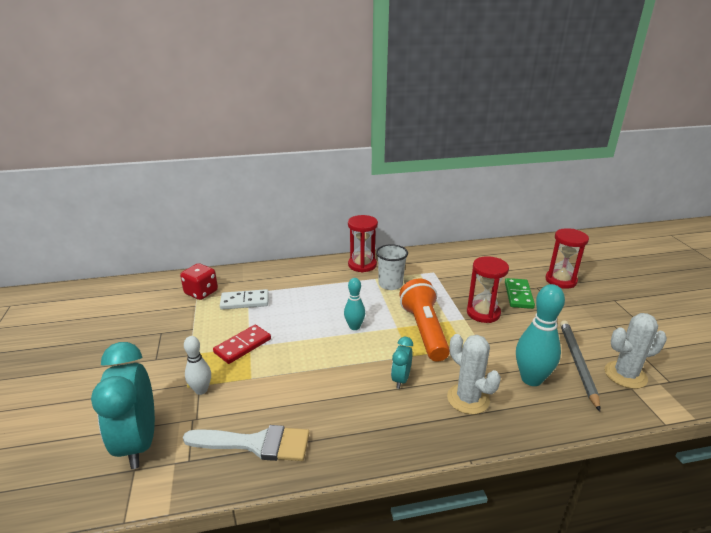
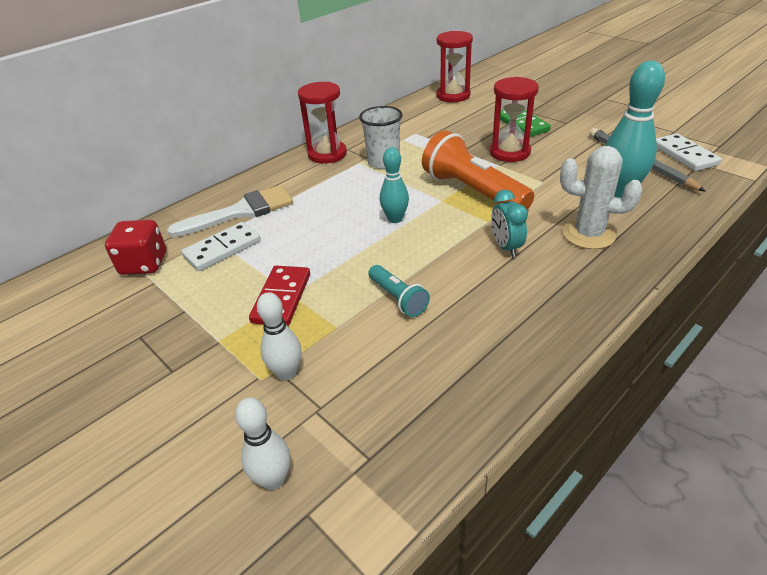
camera: 30 degrees left, 10 degrees up
turquoise clock [91,342,155,469] -> white bowling pin [235,397,290,490]
white brush [183,425,309,461] -> white brush moved to [167,185,293,237]
red hourglass [545,228,589,289] -> red hourglass moved to [436,31,473,102]
white cactus [605,313,667,389] -> white domino [656,133,722,171]
none -> turquoise flashlight [368,265,430,317]

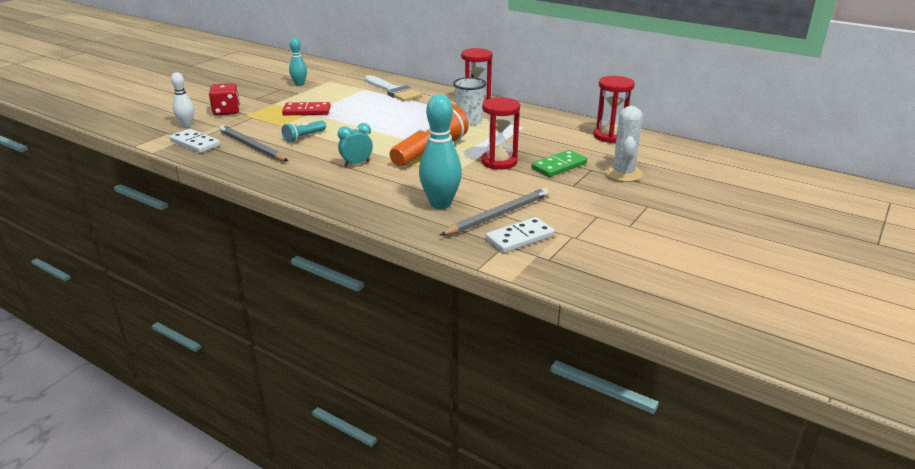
camera: 75 degrees right, 10 degrees down
red dice [105,220,166,275] -> red dice moved to [209,83,240,115]
white domino [181,222,261,271] -> white domino moved to [170,129,220,153]
white bowling pin [257,292,301,380] -> none
turquoise bowling pin [380,147,409,223] -> turquoise bowling pin moved to [289,38,307,86]
white cactus [560,146,642,249] -> white cactus moved to [604,106,643,182]
none -> grey pencil [219,125,288,161]

